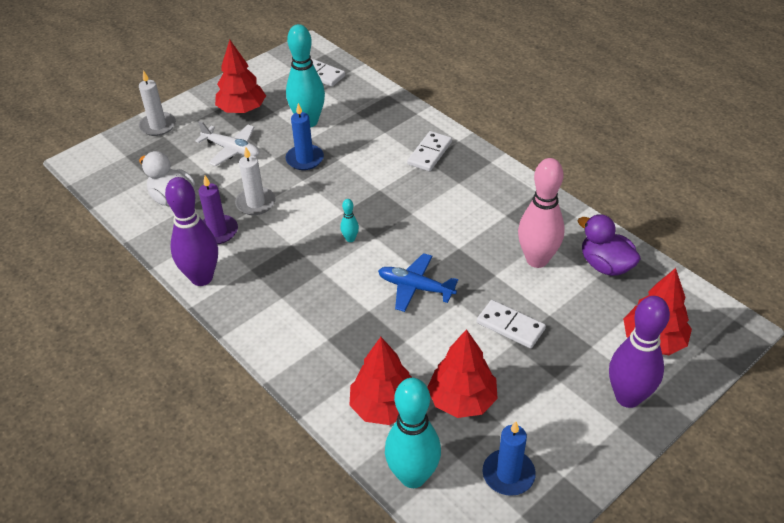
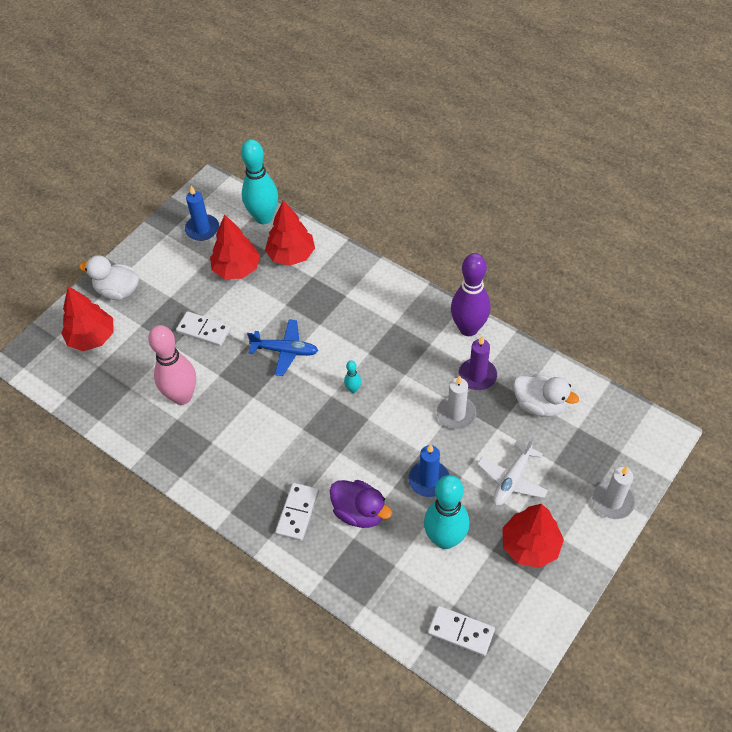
camera: 170 degrees right, 10 degrees up
white plane [195,121,260,166] -> white plane turned 75 degrees counterclockwise [477,437,548,506]
purple duck [578,214,641,276] -> purple duck moved to [330,480,392,528]
purple bowling pin [609,296,670,408] -> white duck [79,255,139,300]

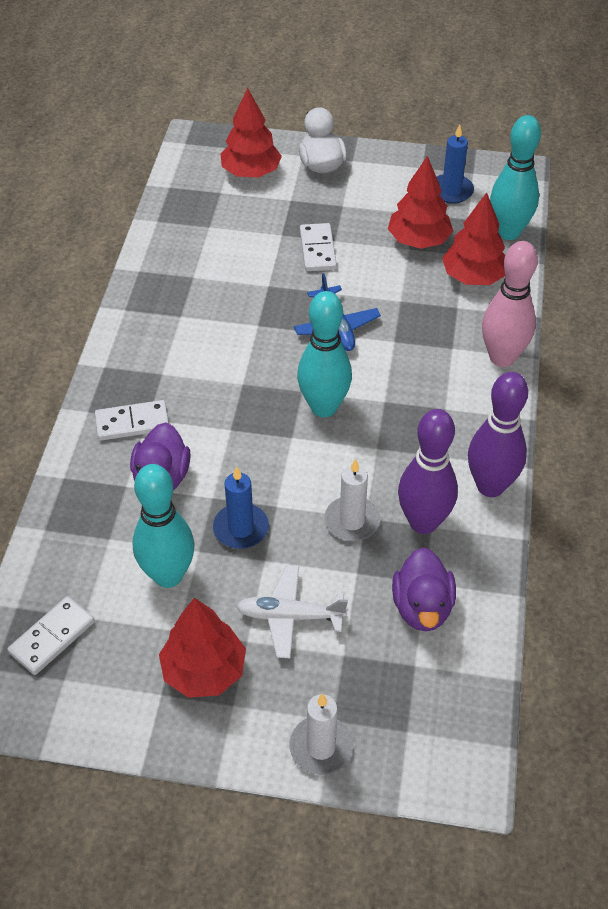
camera: 60 degrees right, 5 degrees down
pink bowling pin [148,325,196,405] -> pink bowling pin moved to [482,241,538,367]
turquoise bowling pin [344,360,361,393] -> turquoise bowling pin [297,291,352,417], size x2.36
white domino [428,606,495,656] -> white domino turned 45 degrees clockwise [8,596,95,675]
purple candle [458,336,497,390] -> purple bowling pin [398,409,458,534]
white duck [513,374,579,417] -> purple duck [392,547,456,631]

